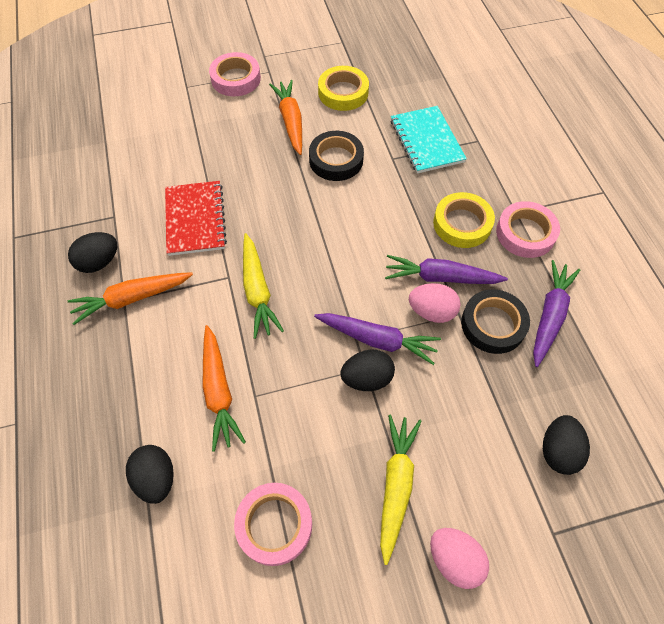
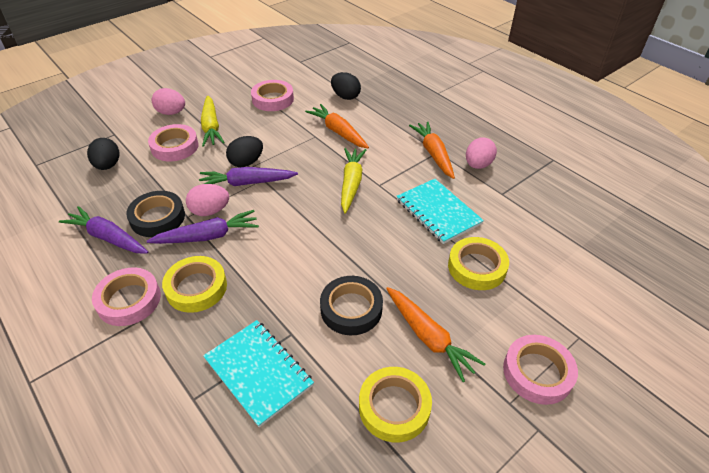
camera: 155 degrees right, 15 degrees down
orange carrot [67,272,193,325] -> orange carrot turned 60 degrees counterclockwise [409,121,455,179]
black egg [68,232,117,273] -> pink egg [466,137,497,169]
red notebook [165,181,227,256] -> turquoise notebook [396,179,484,244]
yellow carrot [243,233,284,339] -> yellow carrot turned 45 degrees clockwise [341,148,366,214]
purple carrot [533,260,581,367] -> purple carrot turned 120 degrees clockwise [59,206,148,253]
none -> pink tape [148,124,199,161]
none -> yellow tape [448,237,509,290]

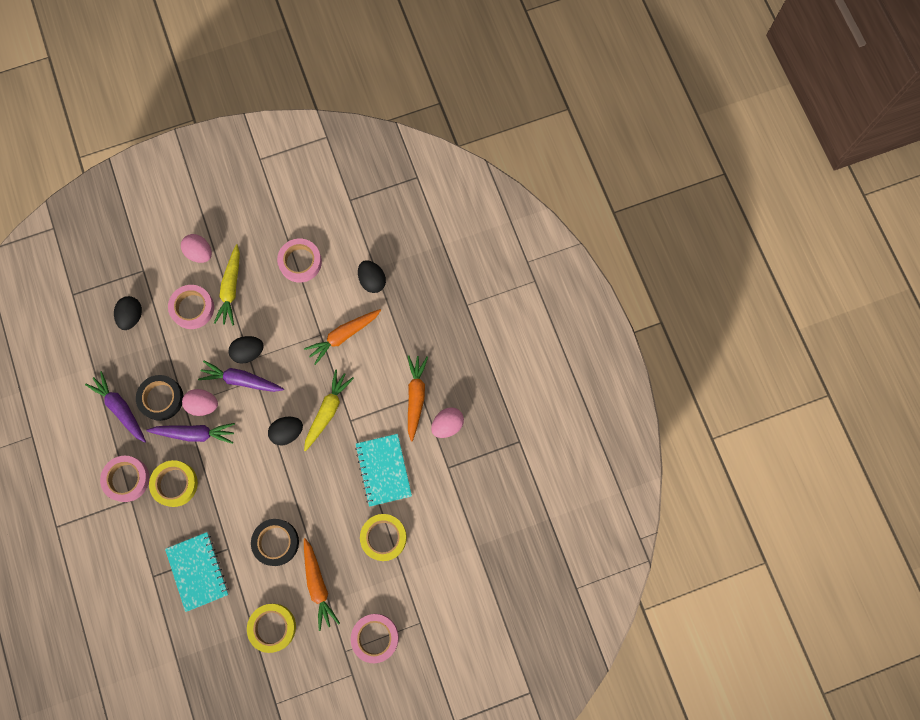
camera: 20 degrees right, 30 degrees up
orange carrot [305,104,369,148] -> orange carrot turned 105 degrees counterclockwise [304,309,381,365]
none -> black egg [268,417,303,445]

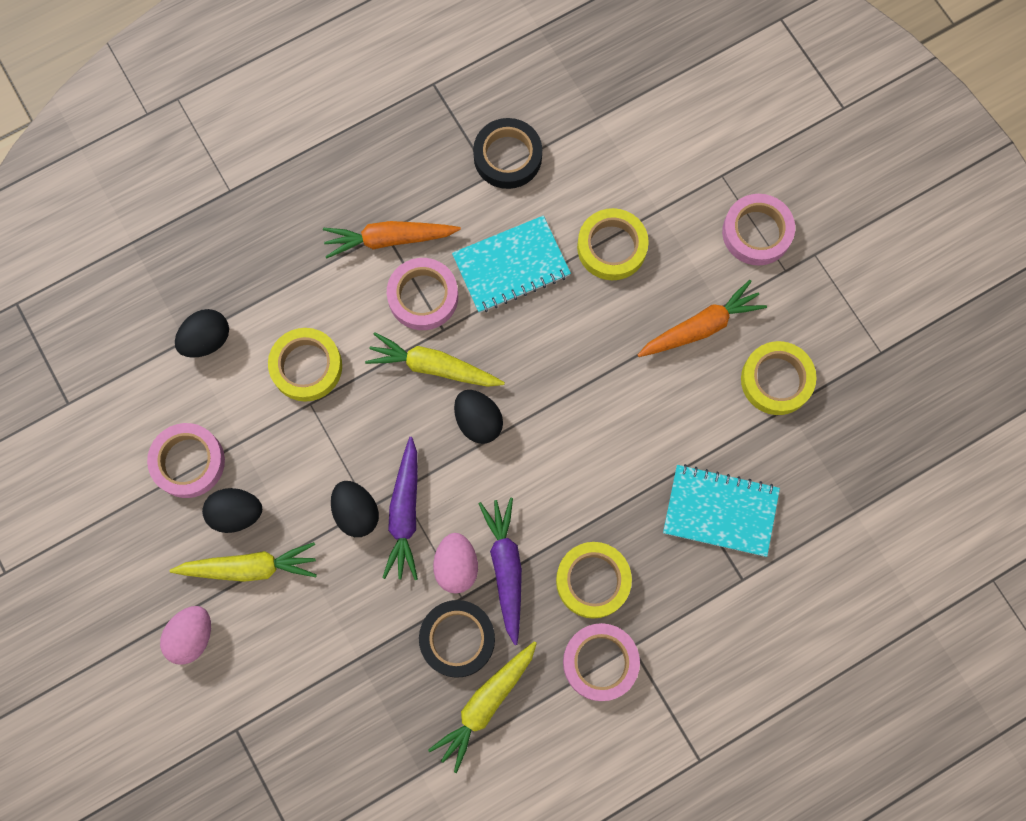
camera: 100 degrees left, 0 degrees up
purple carrot [85,371,146,443] -> yellow carrot [428,641,537,773]
black egg [114,296,142,330] -> black egg moved to [202,488,262,533]
turquoise notebook [165,532,229,612] -> turquoise notebook turned 45 degrees clockwise [663,464,780,557]
pink tape [168,285,214,329] -> pink tape moved to [387,258,458,330]
black tape [251,519,299,566] -> black tape moved to [473,118,542,189]
orange carrot [304,309,381,365] -> yellow tape [268,328,342,402]
pink egg [431,407,464,438] -> none

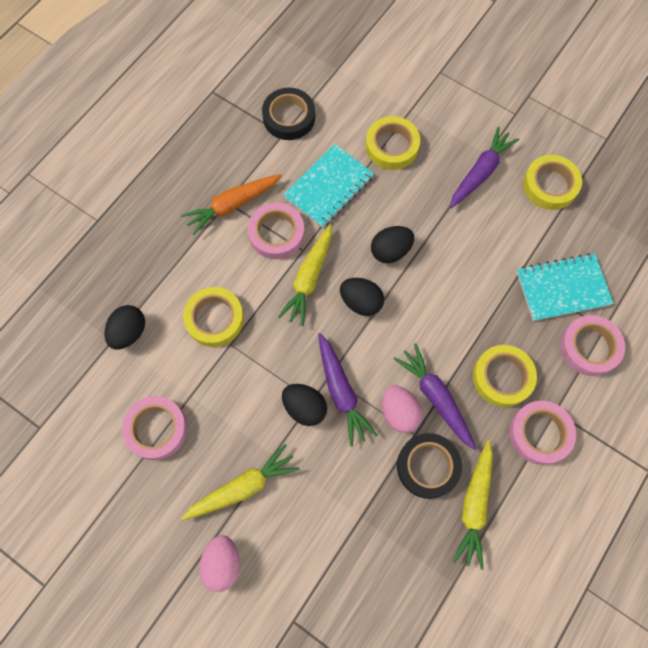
camera: 25 degrees left, 5 degrees down
black egg [202,488,262,533] -> black egg moved to [371,226,414,263]
yellow carrot [365,332,505,387] -> yellow carrot turned 60 degrees counterclockwise [278,224,332,326]
orange carrot [638,280,767,357] -> purple carrot [450,127,519,208]
pink tape [722,194,795,266] -> pink tape moved to [560,315,625,376]

